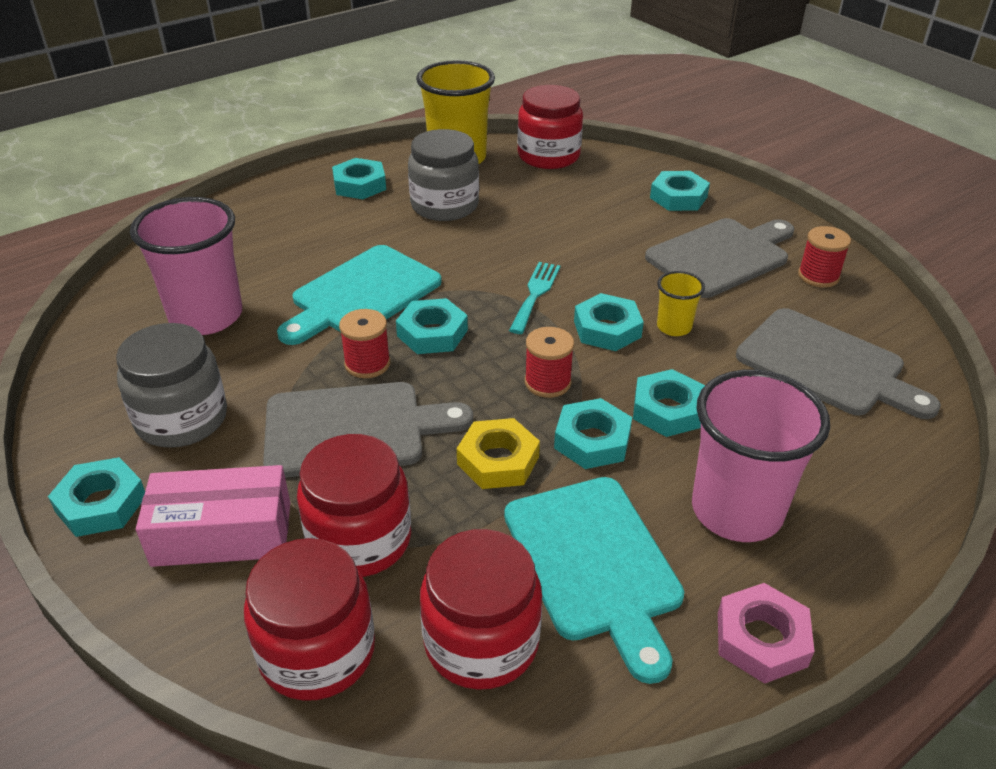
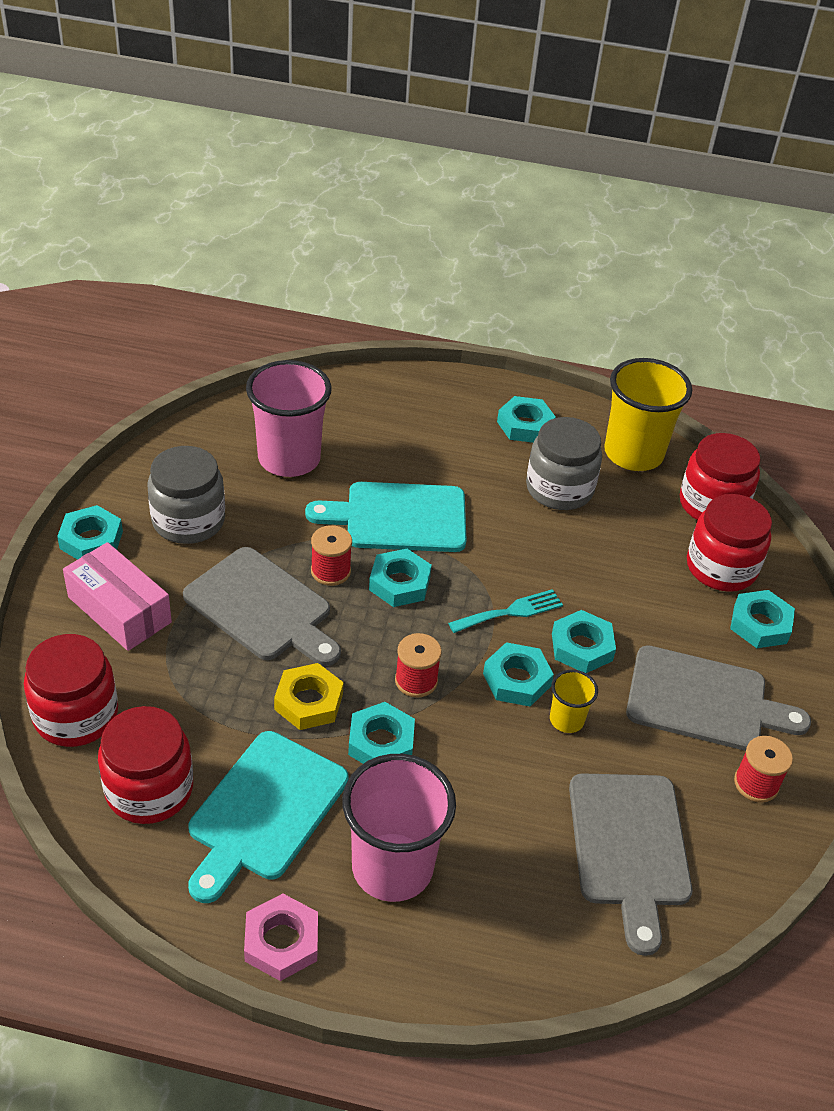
camera: 45 degrees right, 5 degrees up
red jar [297,434,411,577] -> red jar moved to [687,494,772,592]
turquoise nut [633,369,705,437] -> turquoise nut moved to [552,610,616,673]

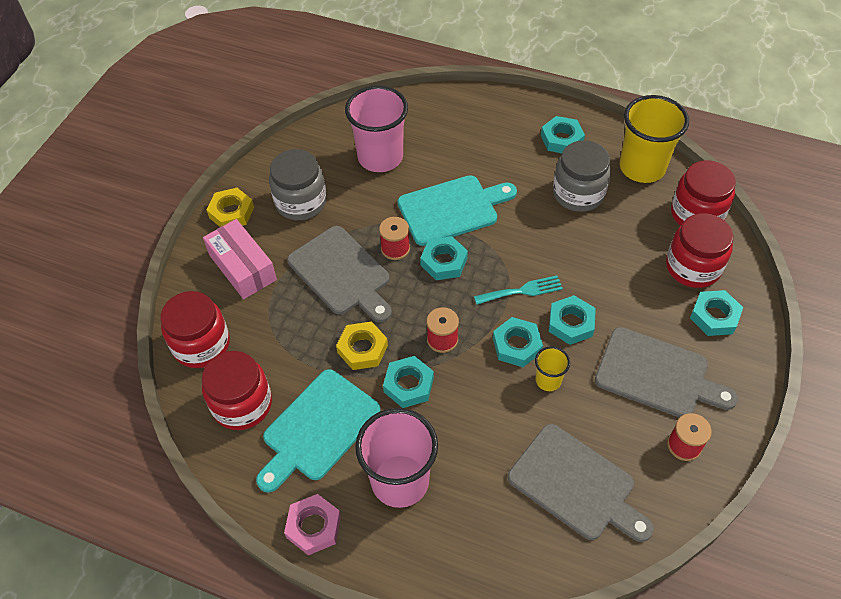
camera: 15 degrees right, 10 degrees up
turquoise nut [57,505,123,560] -> yellow nut [207,188,254,227]
turquoise cutting board [305,482,467,552] -> turquoise cutting board turned 150 degrees clockwise [398,175,517,246]
grey cutting board [569,773,692,956] -> grey cutting board turned 60 degrees counterclockwise [508,424,654,542]

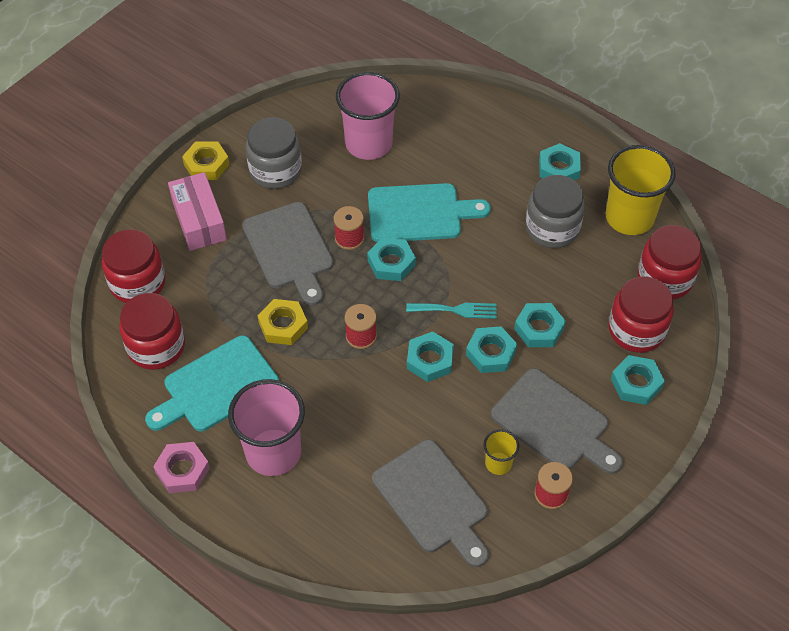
camera: 15 degrees right, 0 degrees up
turquoise nut [383,356,434,408] -> turquoise nut moved to [514,303,566,347]
yellow cup [535,346,570,391] -> yellow cup moved to [483,429,519,475]

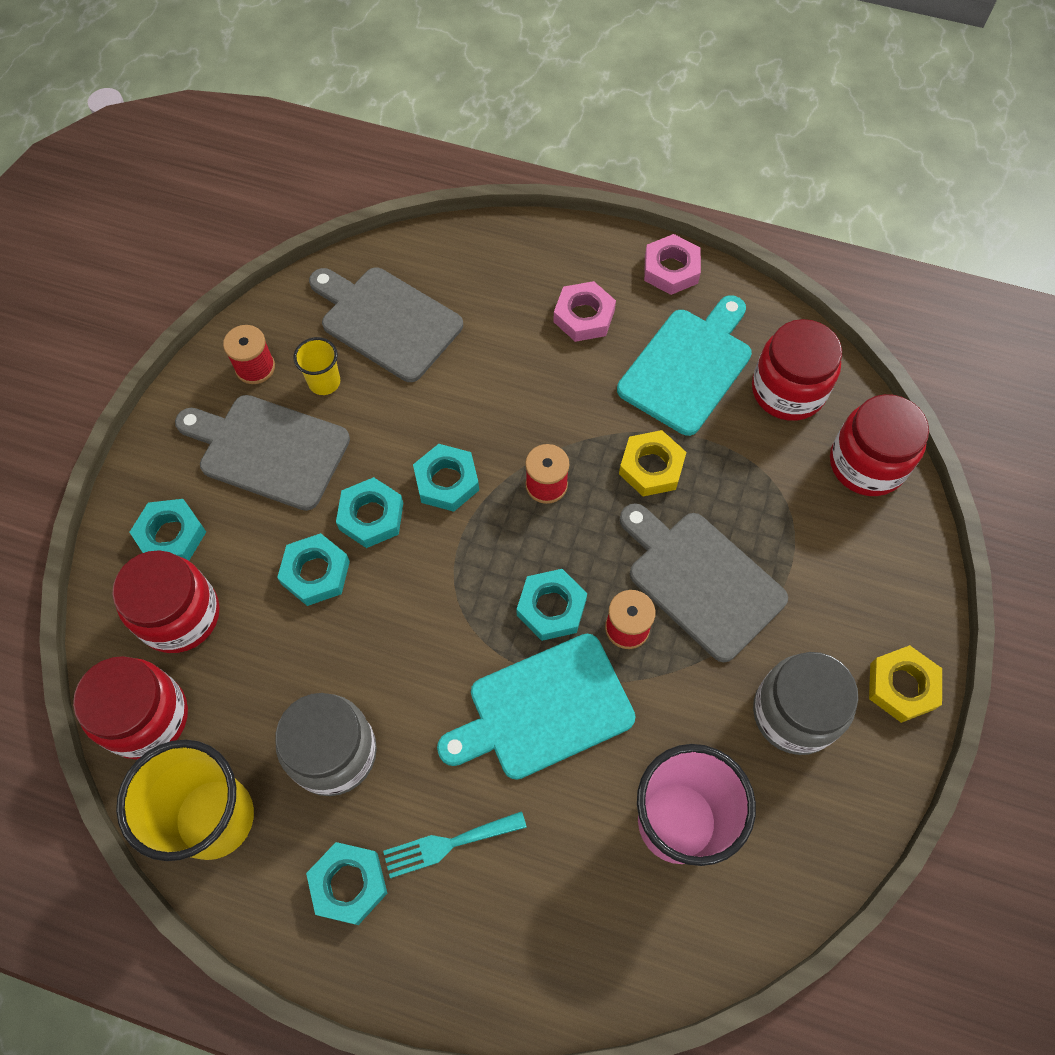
camera: 160 degrees right, 10 degrees up
pink box [168,172,227,251] -> none
pink cup [228,379,305,476] -> pink nut [553,281,616,342]
turquoise fork [406,303,497,319] -> turquoise fork moved to [383,811,527,878]

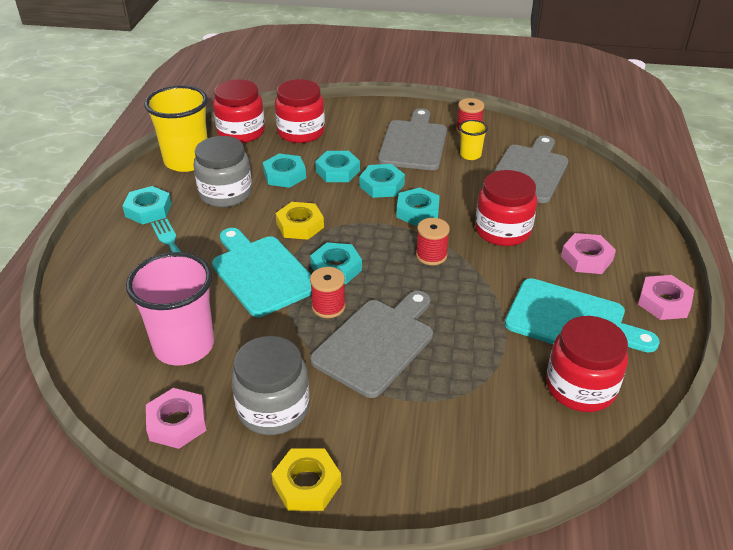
camera: 80 degrees right, 25 degrees down
turquoise nut [129,499,206,561] -> turquoise nut moved to [263,154,306,188]
yellow nut [619,430,687,497] -> yellow nut moved to [276,202,324,240]
red jar [830,394,929,496] -> red jar moved to [475,170,537,246]
none -> pink nut [146,388,206,449]

